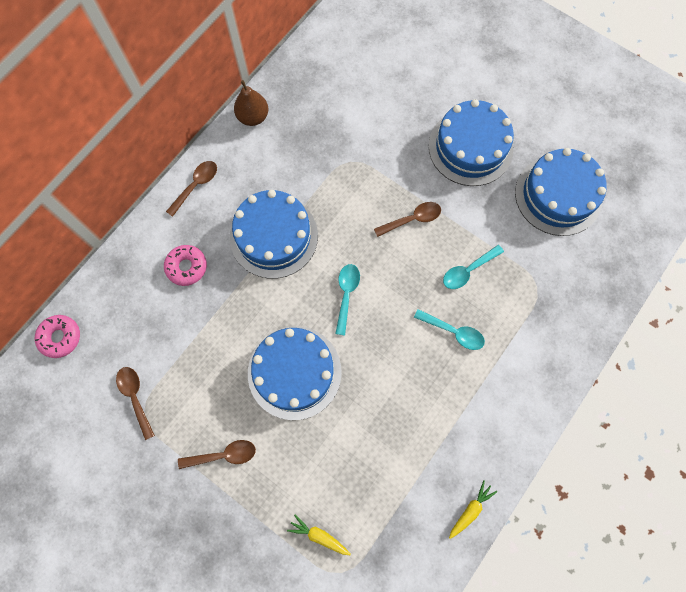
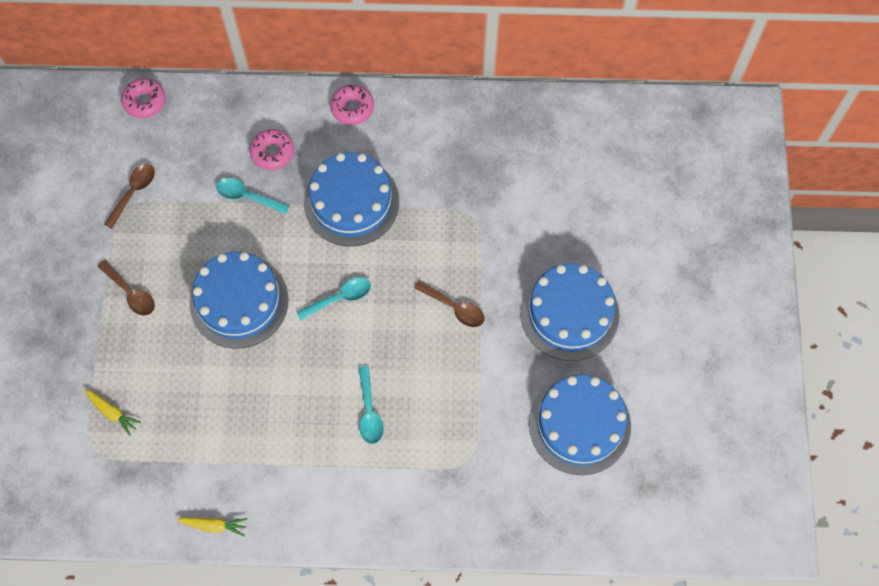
camera: 55 degrees right, 5 degrees down
brown spoon [166,161,217,217] -> pink donut [330,85,374,125]
brown pear [234,80,268,126] -> none
yellow carrot [287,515,351,555] -> yellow carrot turned 135 degrees clockwise [85,390,141,436]
turquoise spoon [443,245,504,289] -> turquoise spoon moved to [216,178,289,214]

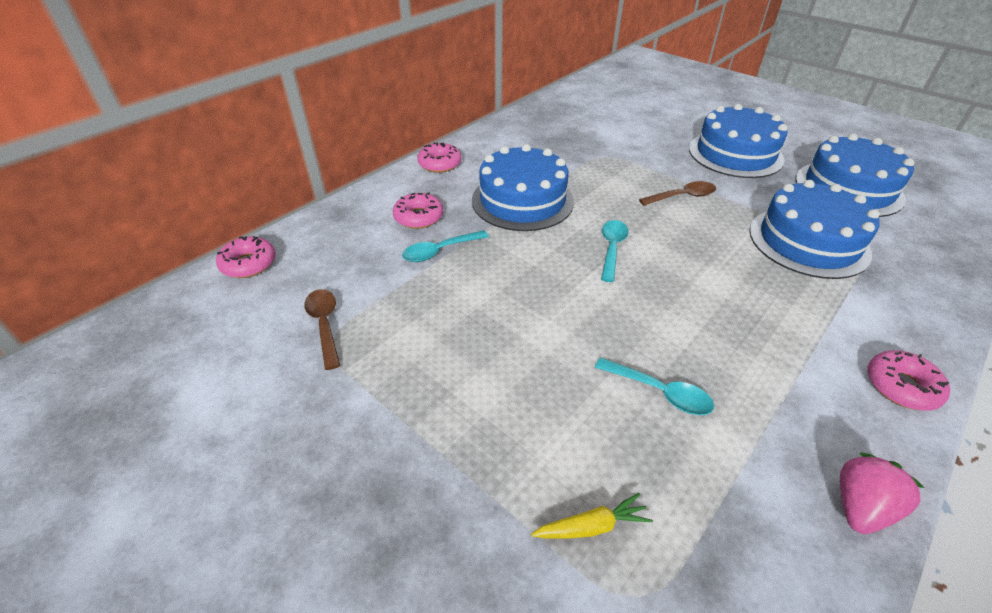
camera: 50 degrees left, 25 degrees down
brown spoon [97,260,155,316] -> none
yellow carrot [177,517,247,536] -> pink strawberry [840,452,924,534]
blue cake [190,251,288,349] -> blue cake moved to [749,180,880,279]
turquoise spoon [358,366,384,444] -> turquoise spoon moved to [595,357,714,415]
none -> pink donut [868,350,950,411]

